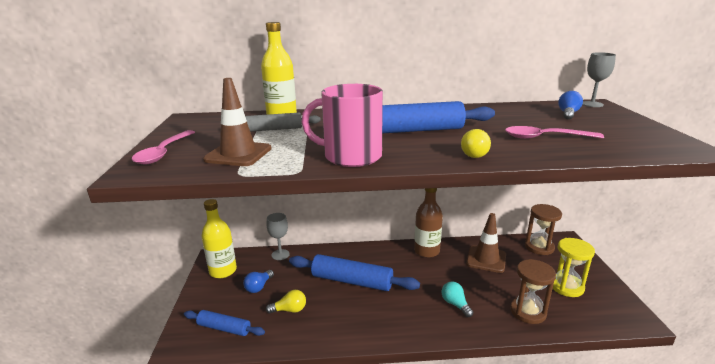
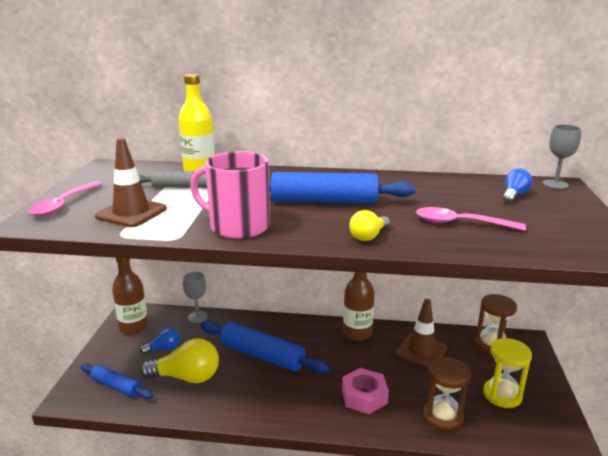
camera: 10 degrees right, 0 degrees up
yellow bottle [201,199,237,278] -> brown bottle [112,258,148,335]
blue light bulb [243,270,274,293] -> blue light bulb turned 150 degrees counterclockwise [140,328,180,354]
yellow light bulb [266,290,306,314] -> yellow light bulb [140,338,219,383], size x1.85
turquoise light bulb [442,281,473,317] -> pink nut [342,368,389,414]

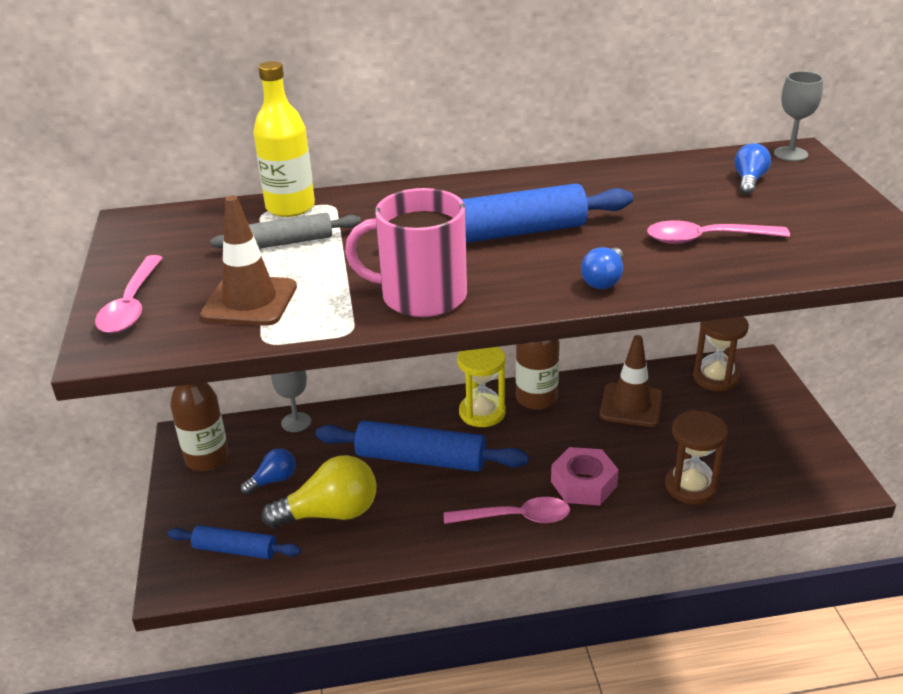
camera: 15 degrees left, 10 degrees up
yellow light bulb [349,210,390,241] -> blue light bulb [581,247,623,289]
yellow hourglass [483,338,532,408] -> yellow hourglass moved to [457,347,505,427]
none -> pink spoon [444,497,570,524]

